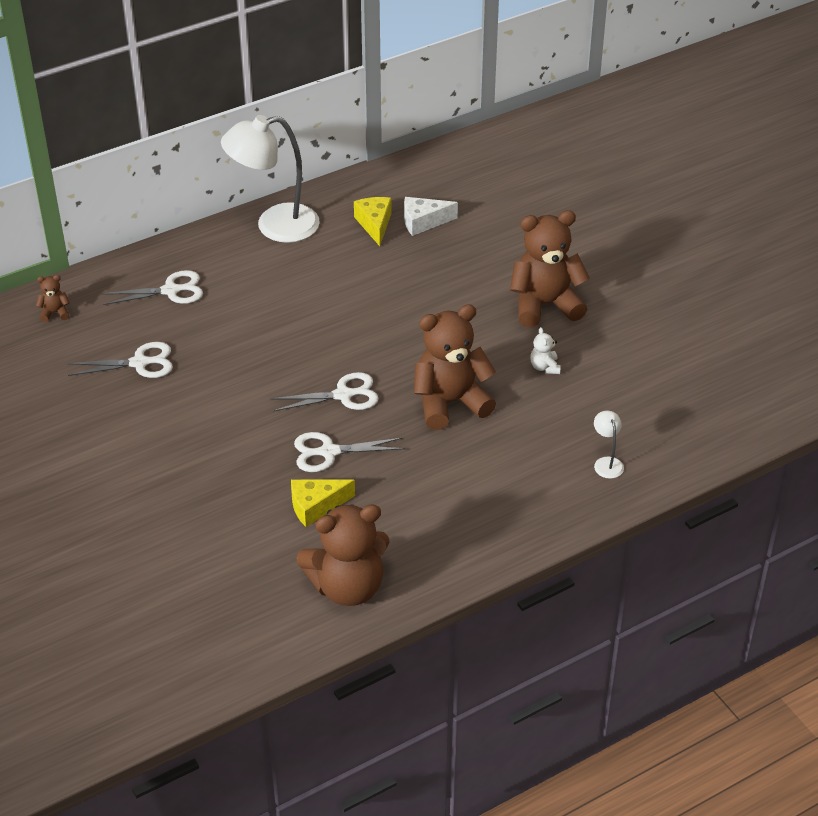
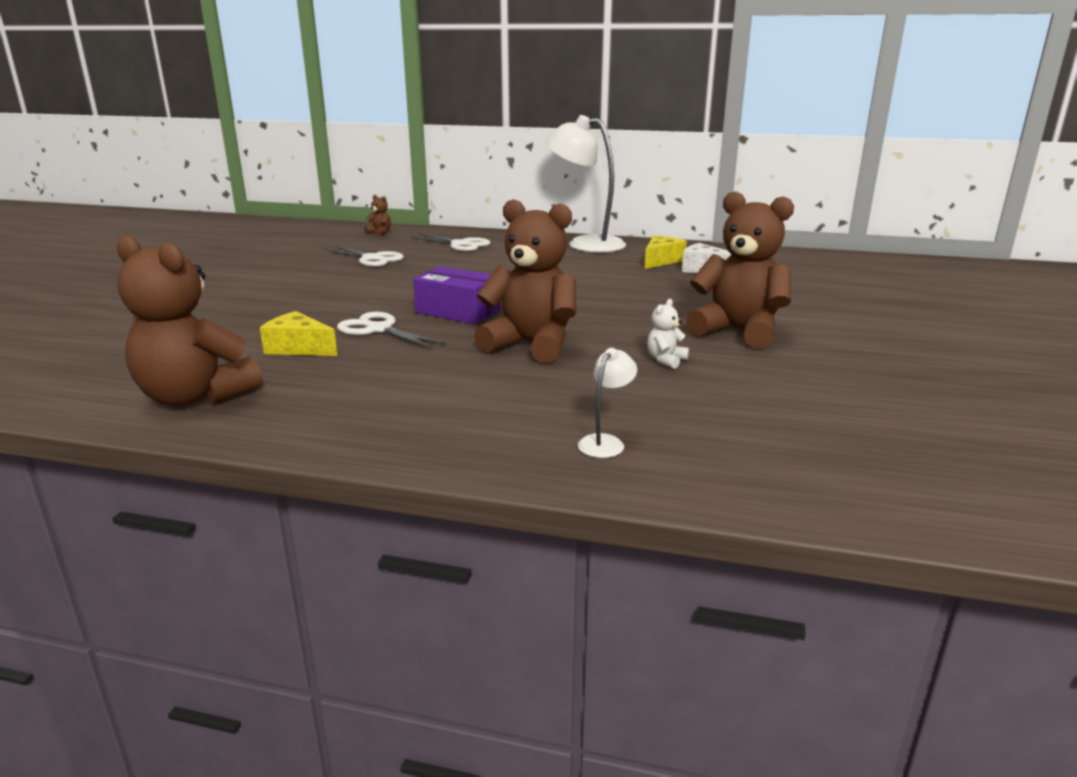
camera: 45 degrees right, 20 degrees down
white scissors [270,372,379,411] -> purple box [413,267,500,324]

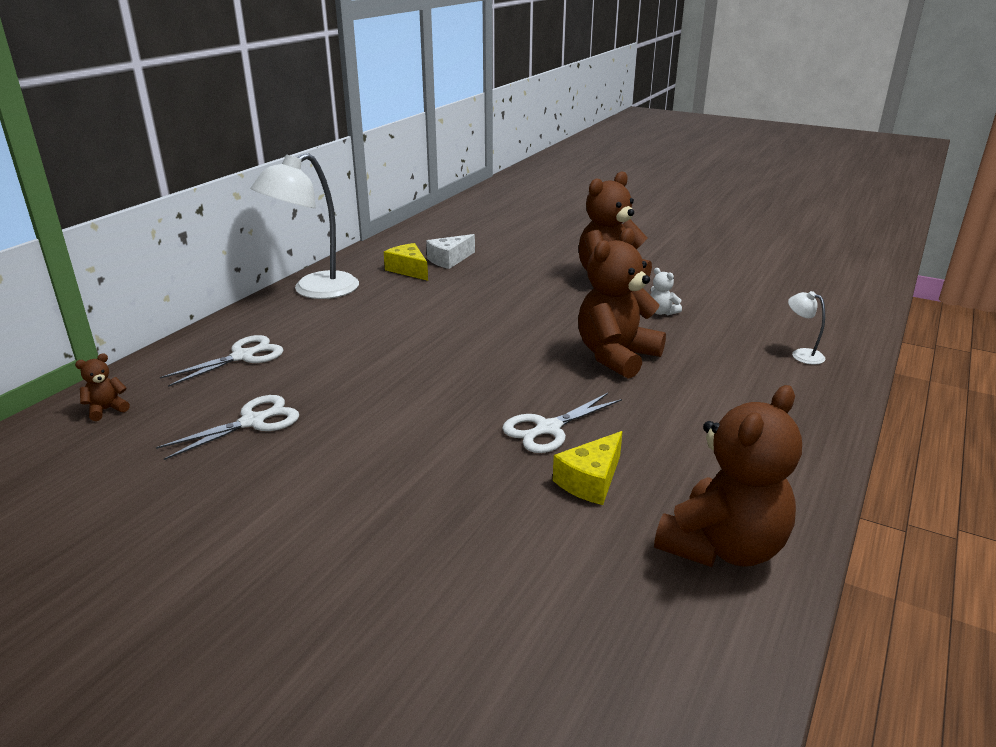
camera: 75 degrees left, 5 degrees up
purple box [413,267,500,324] -> none

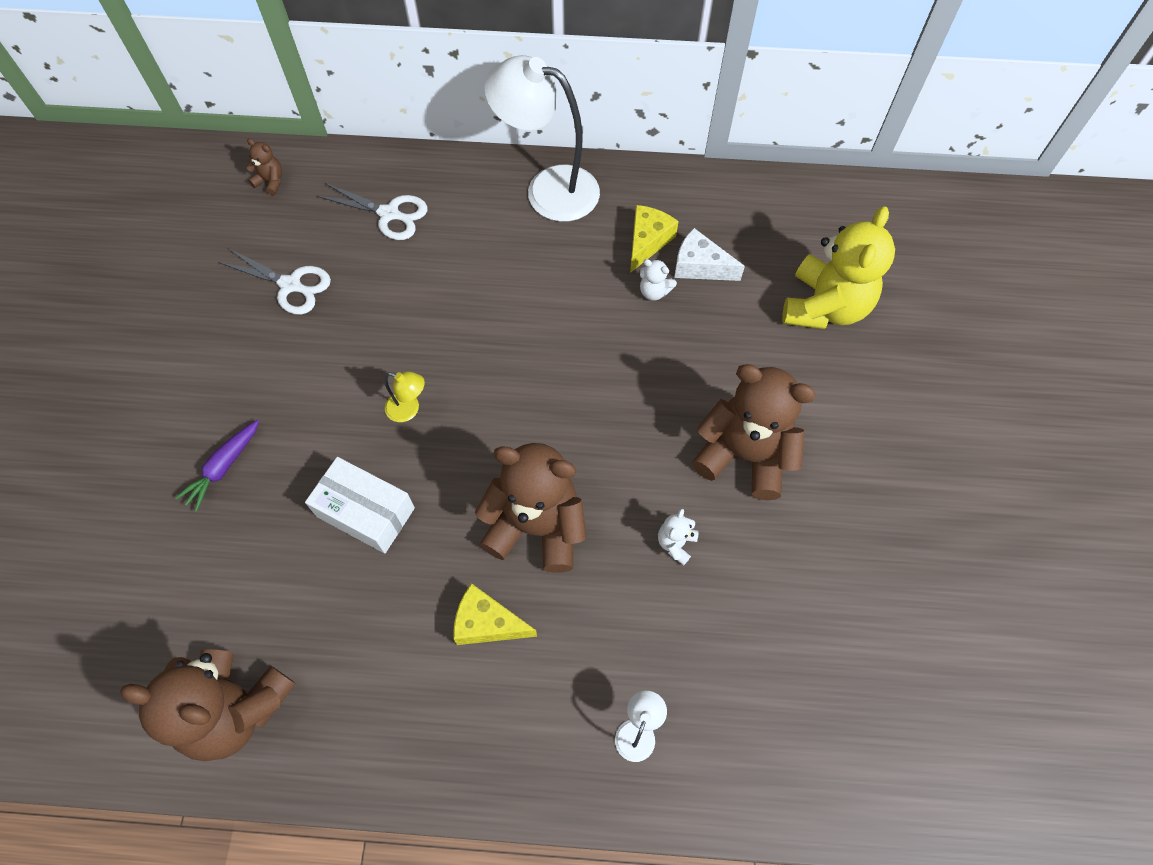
camera: 65 degrees right, 35 degrees up
white scissors [502,393,622,453] -> white box [305,457,415,554]
yellow cheese [553,431,623,505] -> yellow cheese moved to [453,583,537,645]
none -> purple carrot [175,420,259,512]
none -> yellow lamp [385,371,425,422]
none -> white teddy bear [640,259,677,301]
none -> yellow teddy bear [782,206,895,329]

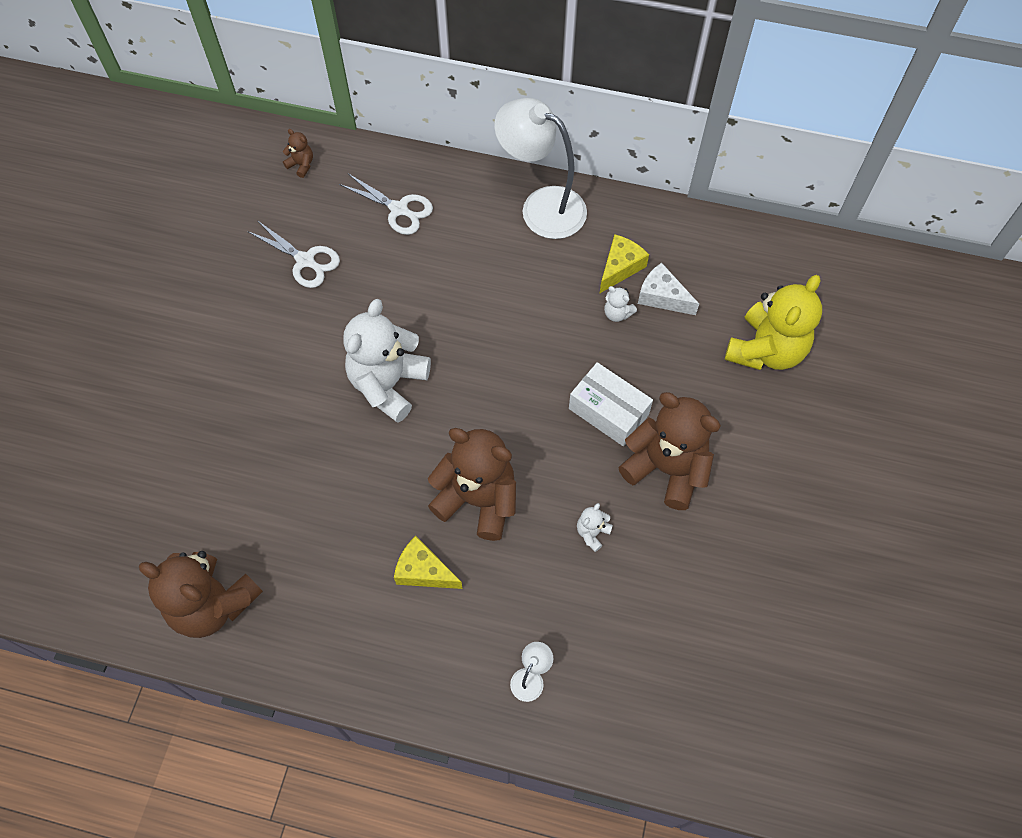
camera: 10 degrees right, 0 degrees up
purple carrot [175,420,259,512] -> none
white box [305,457,415,554] -> white box moved to [569,362,653,446]
yellow lamp [385,371,425,422] -> white teddy bear [343,299,431,423]

